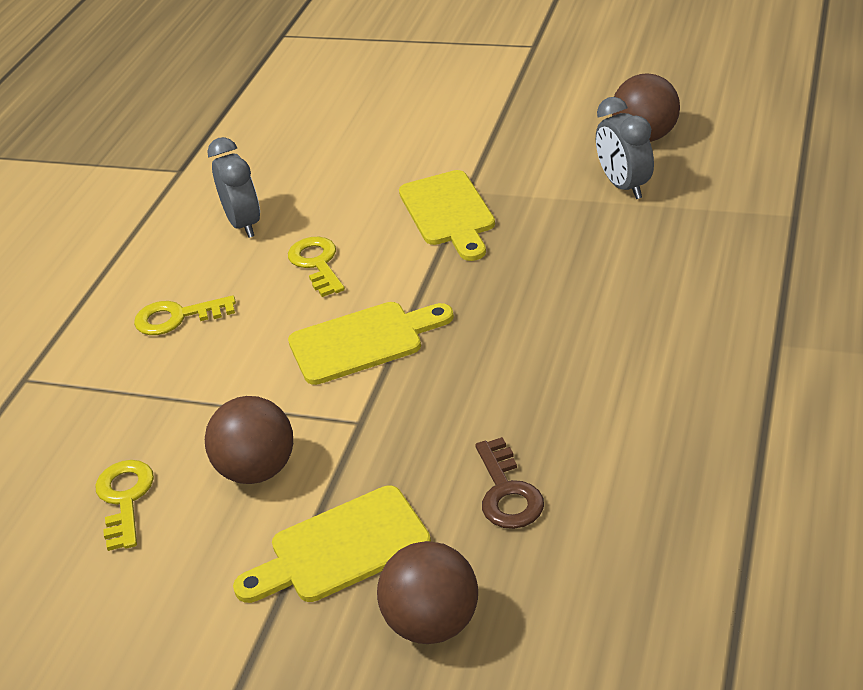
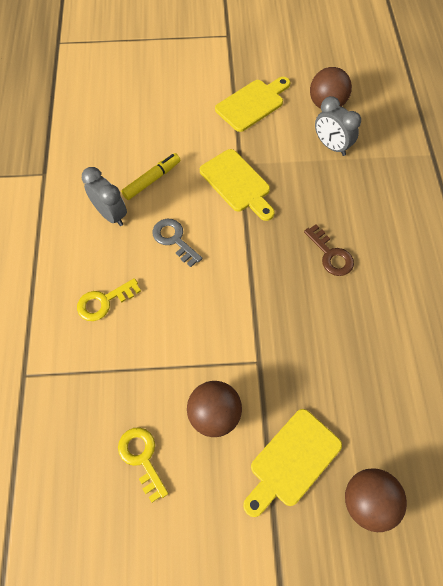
camera: 25 degrees left, 25 degrees up
yellow key [288,237,345,297] -> grey key [152,219,202,267]
yellow cutting board [288,302,454,385] -> yellow cutting board moved to [215,77,290,132]
brown key [475,437,544,529] -> brown key moved to [304,224,354,276]
none -> yellow marker [121,153,180,200]

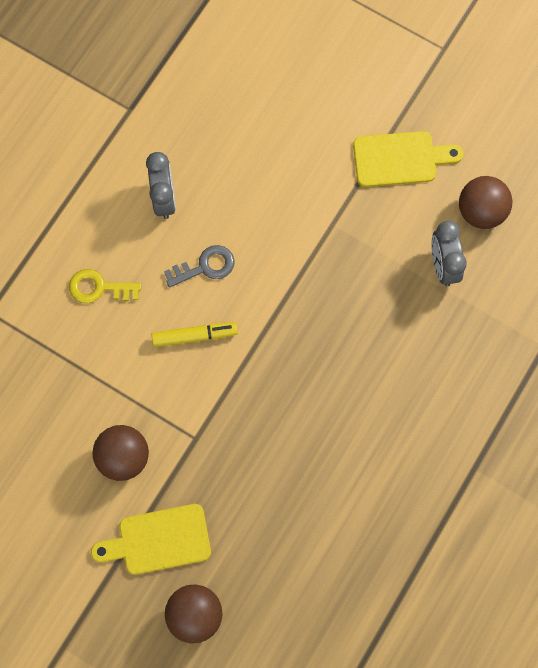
camera: 35 degrees right, 10 degrees up
yellow key [118,427,168,502] -> none
yellow marker [121,153,180,200] -> yellow marker moved to [152,322,238,347]
grey key [152,219,202,267] -> grey key turned 75 degrees clockwise [164,245,235,288]
yellow cutting board [200,149,275,221] -> none
brown key [304,224,354,276] -> none

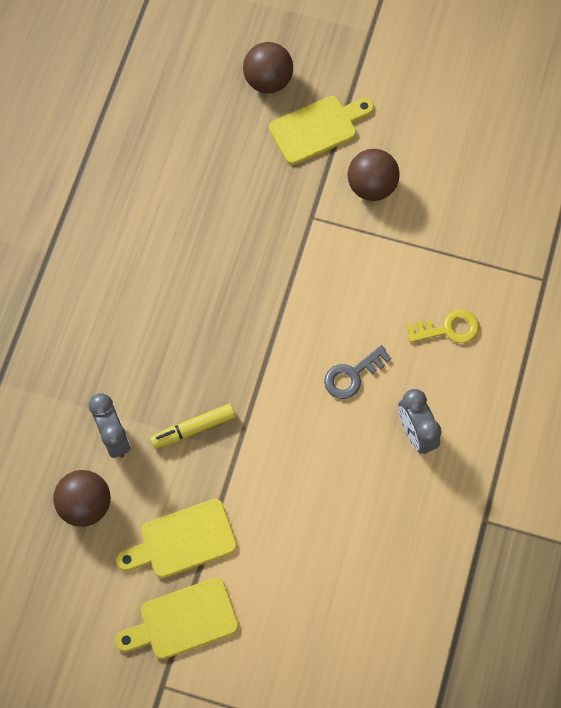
camera: 165 degrees right, 5 degrees down
yellow marker [152,322,238,347] -> yellow marker moved to [150,404,235,449]
none -> yellow cutting board [115,577,239,659]

